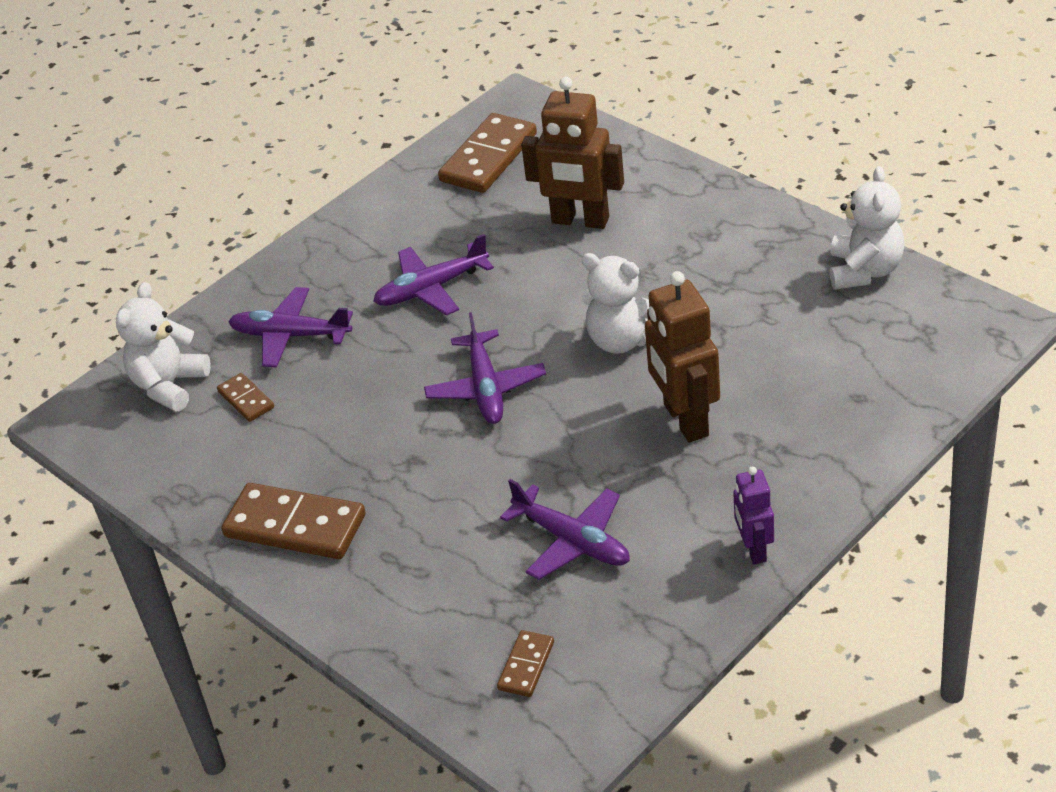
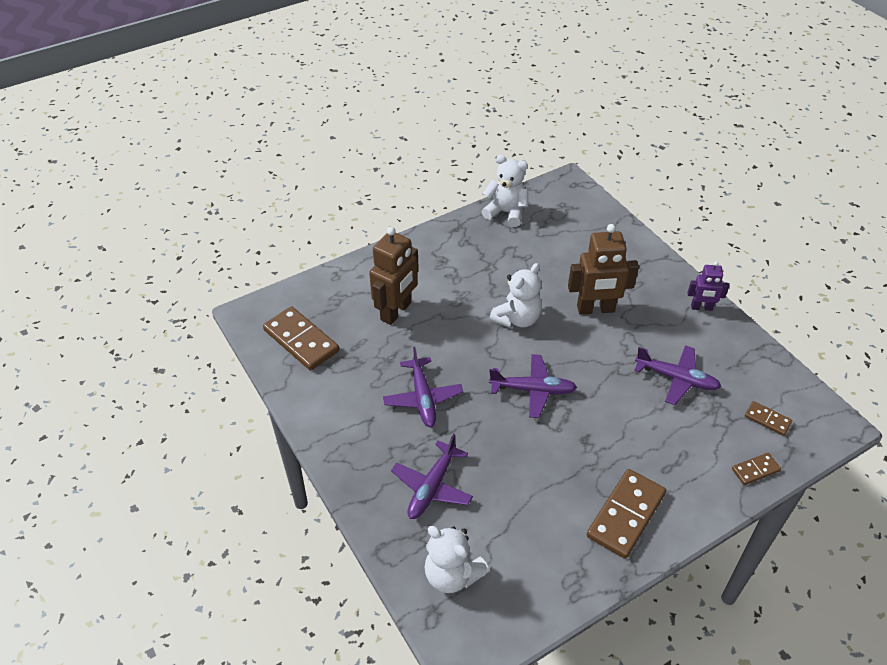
camera: 80 degrees left, 5 degrees up
brown domino [217,373,274,422] -> brown domino moved to [732,453,781,485]
purple plane [500,479,630,580] -> purple plane turned 60 degrees clockwise [634,345,721,405]

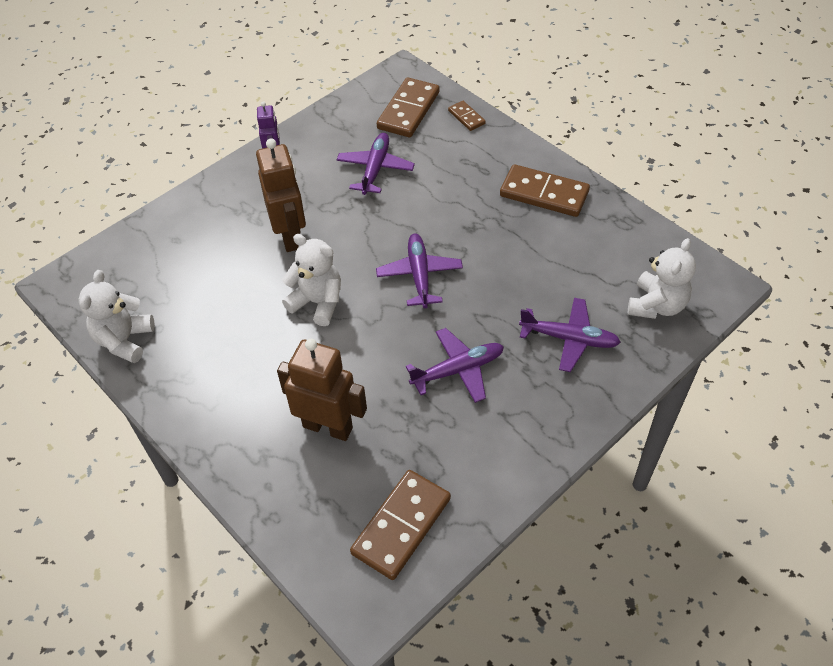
camera: 100 degrees left, 5 degrees up
brown domino [745,401,792,436] -> brown domino [377,77,439,137], size x1.97

